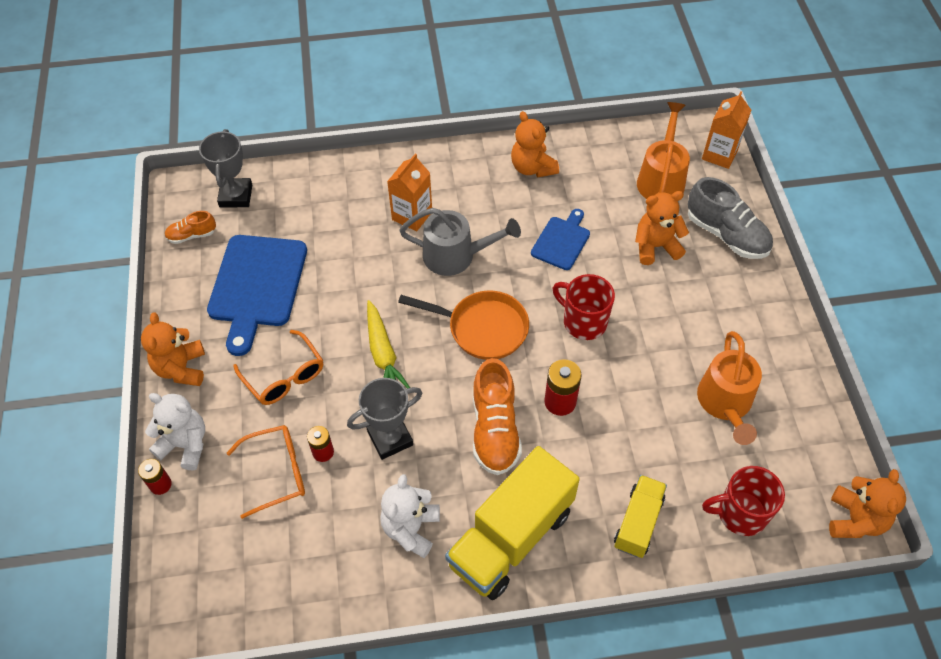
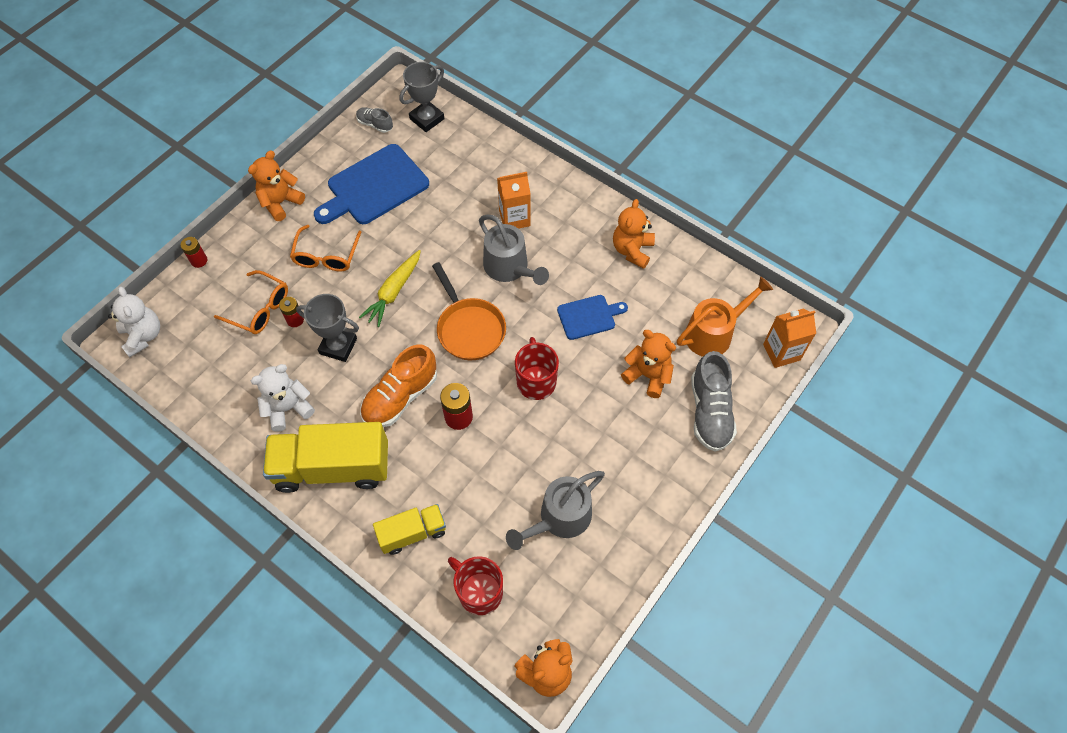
camera: 45 degrees right, 5 degrees up
white teddy bear [145,393,205,470] -> white teddy bear moved to [108,287,160,357]
orange shoe [164,211,216,244] -> grey shoe [356,107,393,133]
orange watering can [697,331,762,445] -> grey watering can [506,471,605,550]

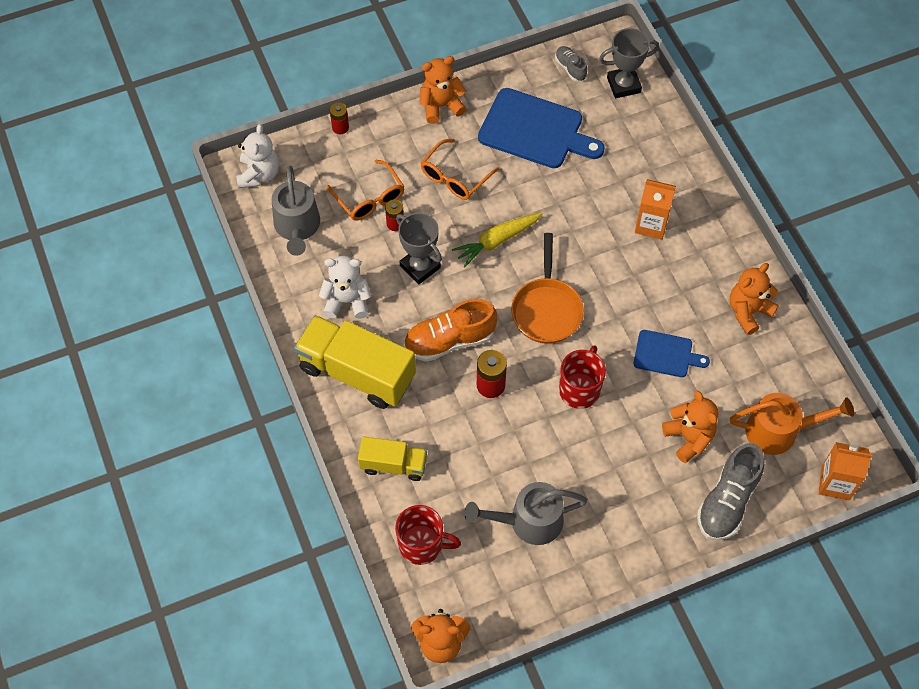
camera: 30 degrees right, 0 degrees up
blue cutting board [314,144,429,224] -> blue cutting board turned 150 degrees counterclockwise [478,88,605,168]
red mug [448,556,503,615] -> red mug turned 120 degrees clockwise [395,505,461,565]
grey watering can [479,215,549,285] -> grey watering can moved to [272,166,320,256]

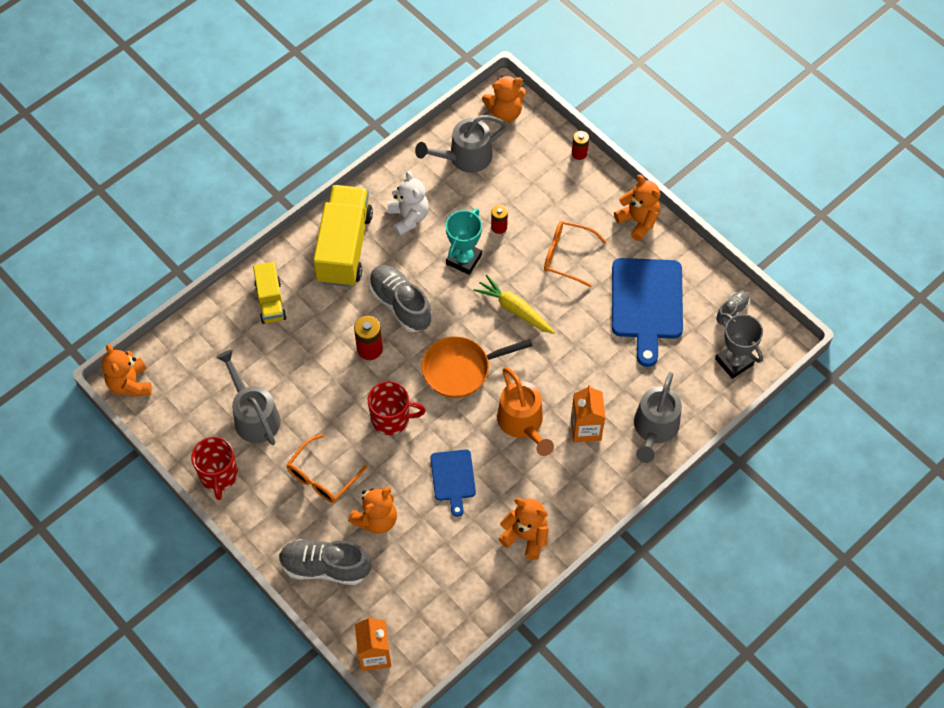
camera: 70 degrees right, 0 degrees up
white teddy bear [236,124,279,188] -> orange teddy bear [482,75,526,122]
orange glasses [327,160,404,220] -> orange glasses moved to [286,434,367,503]
red mug [395,505,461,565] -> red mug moved to [191,437,238,500]
grey trophy [396,213,442,284] -> turquoise trophy [446,208,482,275]
orange shoe [404,299,497,362] -> grey shoe [369,265,432,332]
orange watering can [730,393,854,455] -> orange watering can moved to [497,367,554,456]
none -> grey watering can [634,372,682,463]

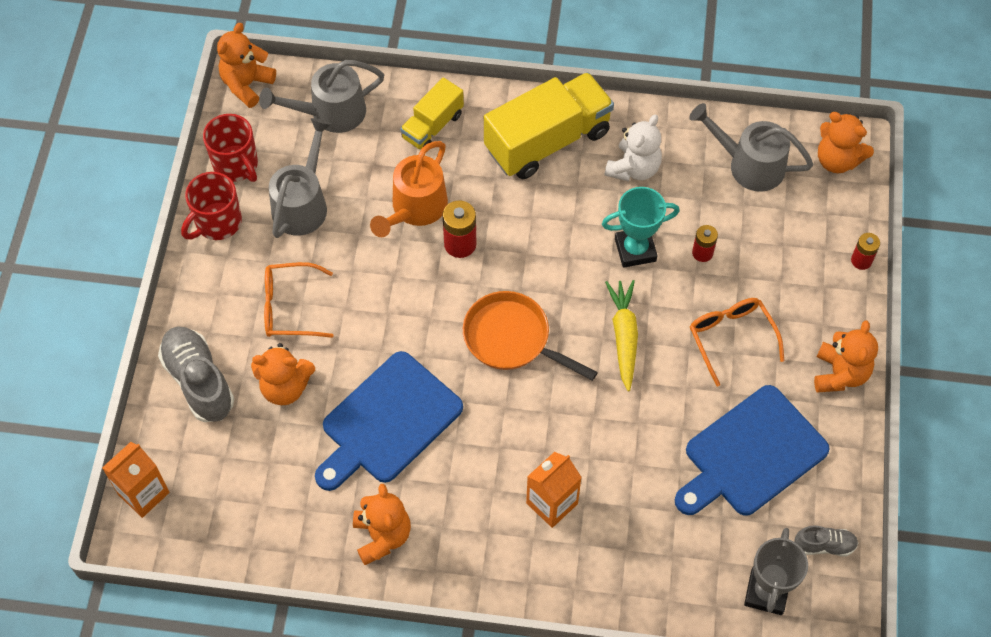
camera: 50 degrees right, 0 degrees up
red mug [368,381,426,435] -> red mug moved to [203,114,258,182]
grey shoe [369,265,432,332] -> none
blue cutting board [430,449,476,517] -> blue cutting board [315,351,463,491], size x1.81
orange watering can [497,367,554,456] -> orange watering can moved to [370,141,448,237]
grey watering can [634,372,682,463] -> grey watering can moved to [259,60,384,133]

